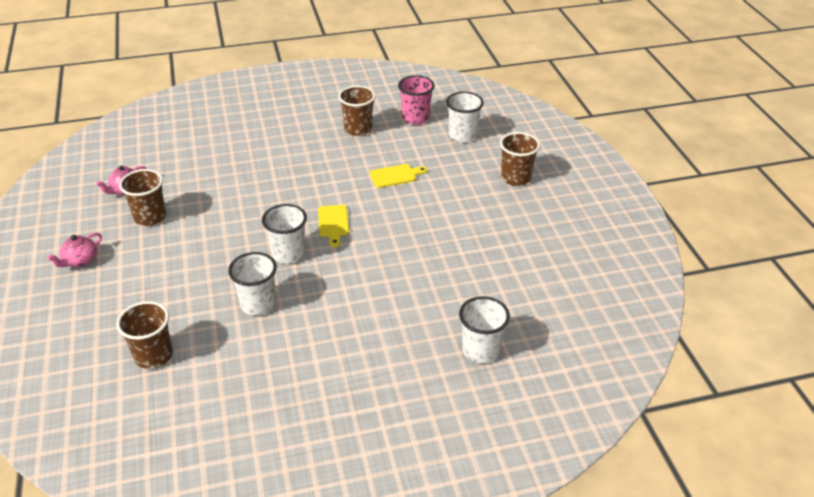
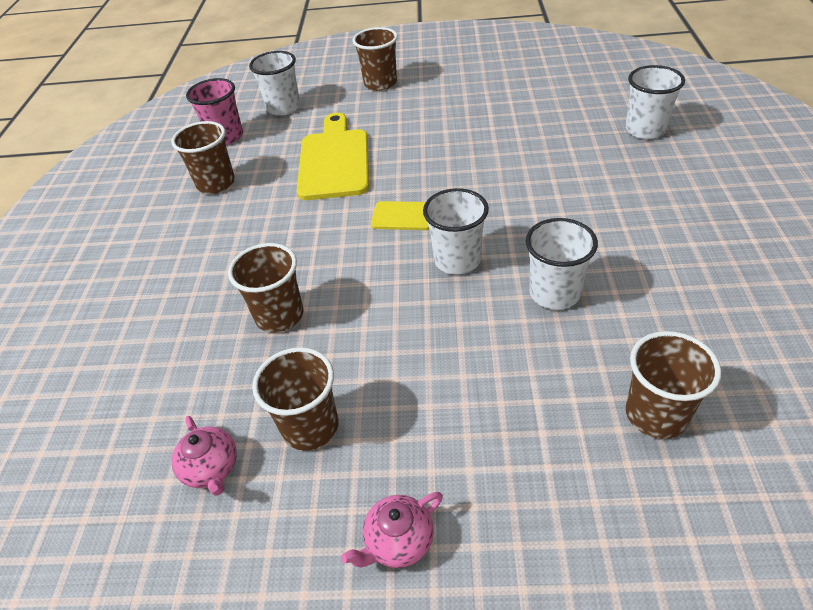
camera: 70 degrees left, 5 degrees up
pink teapot [47,233,102,267] -> pink teapot turned 90 degrees clockwise [341,492,443,568]
yellow cutting board [370,164,427,188] -> yellow cutting board [297,113,369,200], size x1.92
none -> brown cup [228,243,304,333]

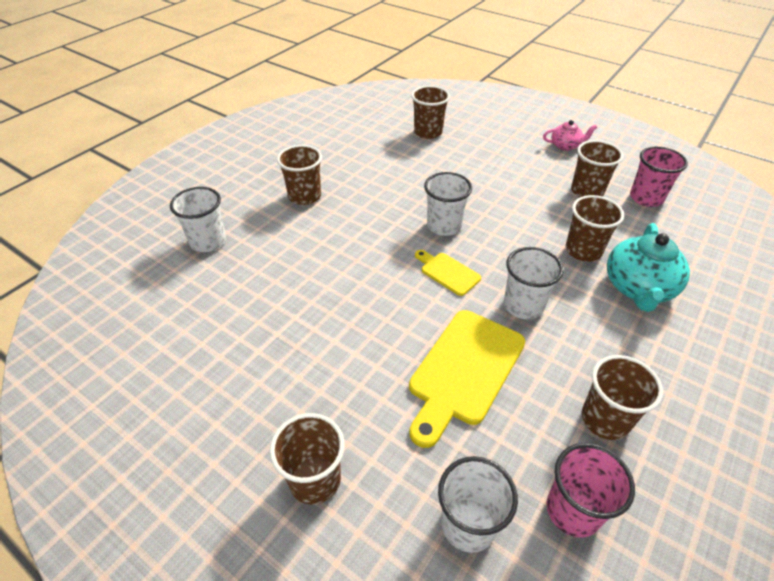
camera: 150 degrees left, 0 degrees up
pink teapot [171,416,237,496] -> pink cup [630,146,688,207]
white cup [526,218,598,310] -> white cup moved to [504,247,563,319]
none -> brown cup [277,145,322,205]
none -> turquoise teapot [607,223,690,312]

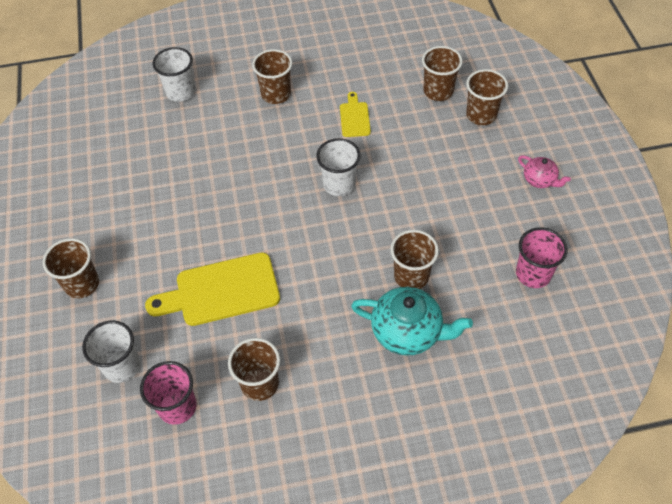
camera: 45 degrees right, 10 degrees up
yellow cutting board [415,250,481,296] -> yellow cutting board moved to [340,92,371,137]
white cup [504,247,563,319] -> none
brown cup [571,140,623,197] -> brown cup moved to [466,69,508,125]
turquoise teapot [607,223,690,312] -> turquoise teapot turned 135 degrees counterclockwise [351,287,473,356]

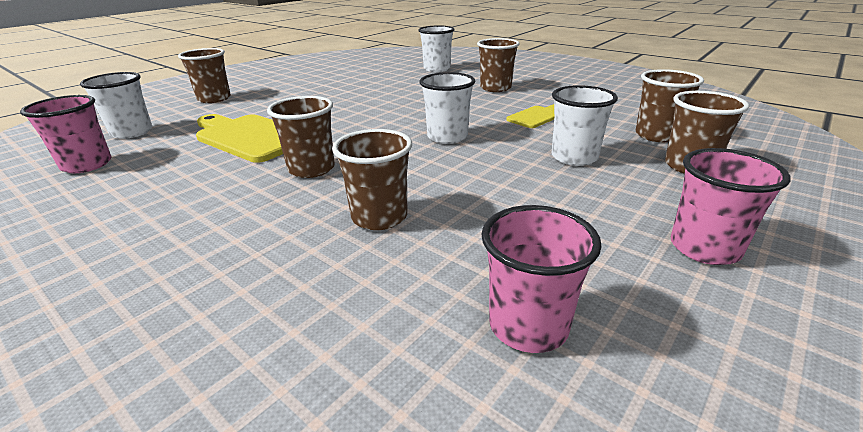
camera: 50 degrees right, 25 degrees down
brown cup [228,338,280,401] -> brown cup moved to [267,96,335,178]
turquoise teapot [351,287,473,356] -> none
pink teapot [518,155,571,188] -> pink cup [671,148,791,265]
none -> white cup [552,85,618,166]

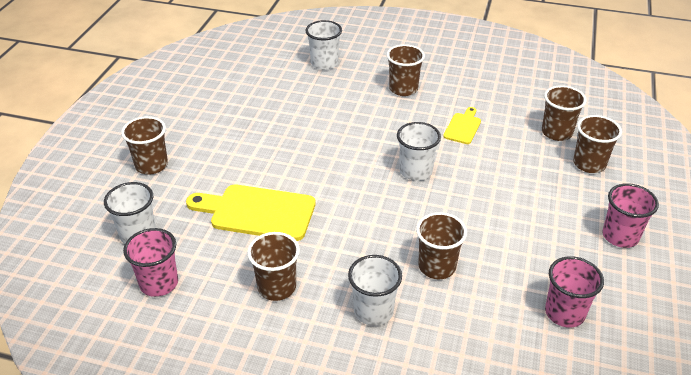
camera: 25 degrees left, 10 degrees up
brown cup [267,96,335,178] -> brown cup moved to [247,232,300,301]
white cup [552,85,618,166] -> white cup moved to [348,255,402,326]

